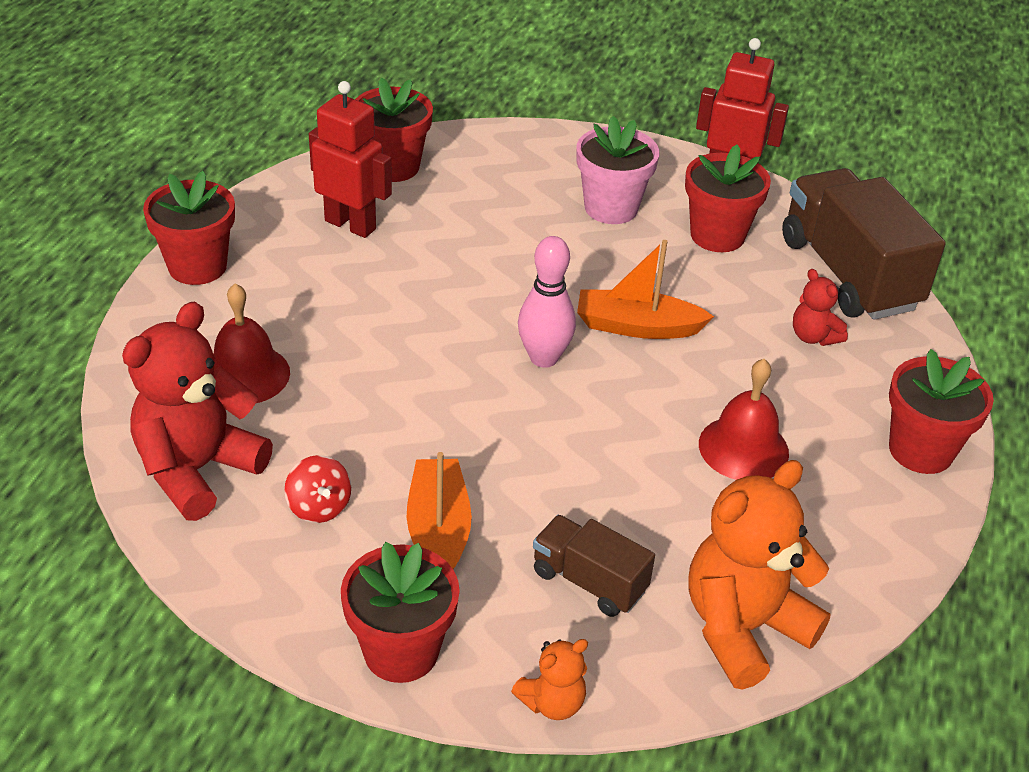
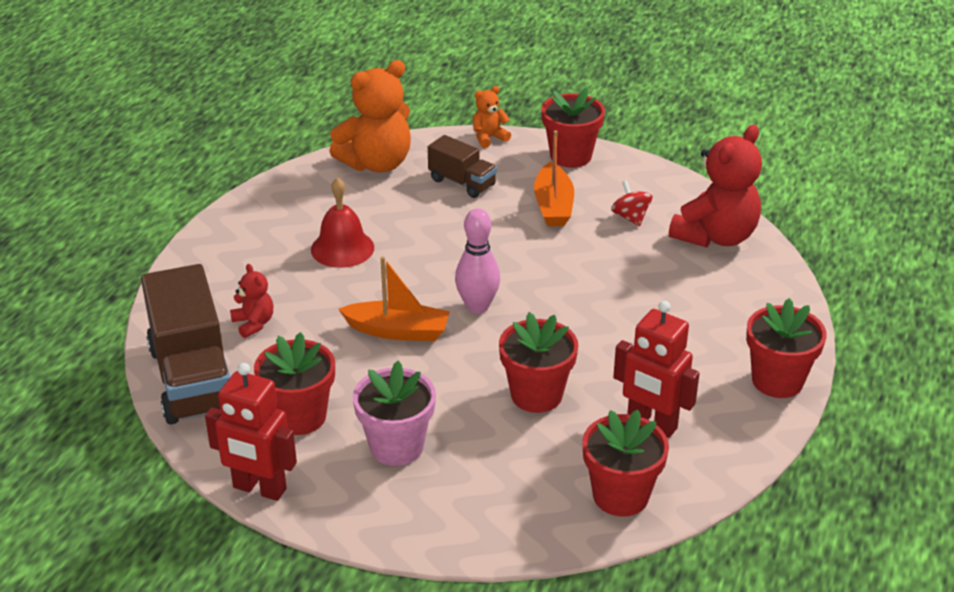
camera: 175 degrees left, 5 degrees down
red bell [214,283,290,403] -> none
red flower pot [889,349,994,474] -> red flower pot moved to [499,312,578,413]

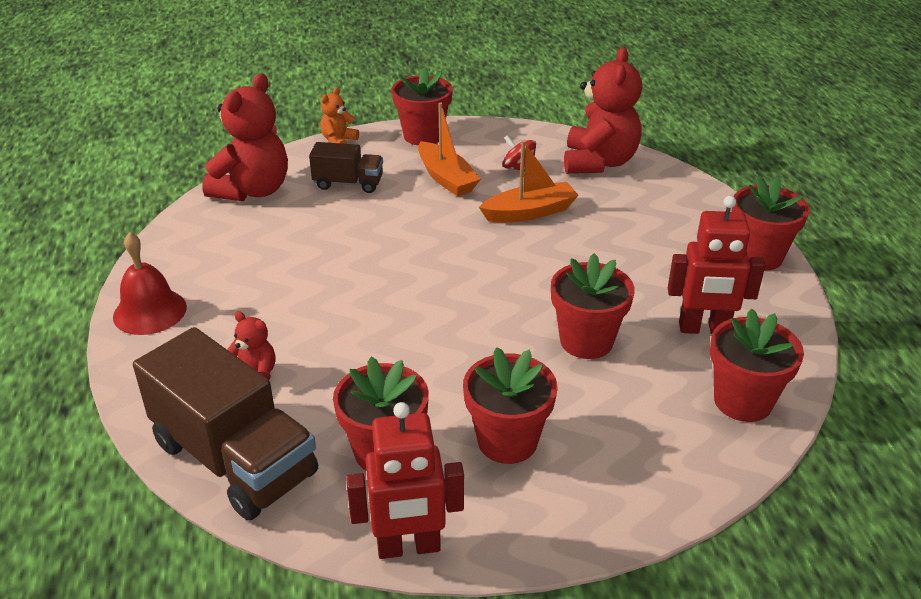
camera: 30 degrees left, 0 degrees up
red bell [311,177,374,268] -> red bell moved to [113,232,187,335]
orange teddy bear [329,60,411,172] -> red teddy bear [202,74,288,201]
orange boat [338,256,450,341] -> orange boat moved to [479,140,579,223]
pink flower pot [353,361,436,466] -> red flower pot [463,347,558,464]
pink bowling pin [455,208,500,314] -> none

